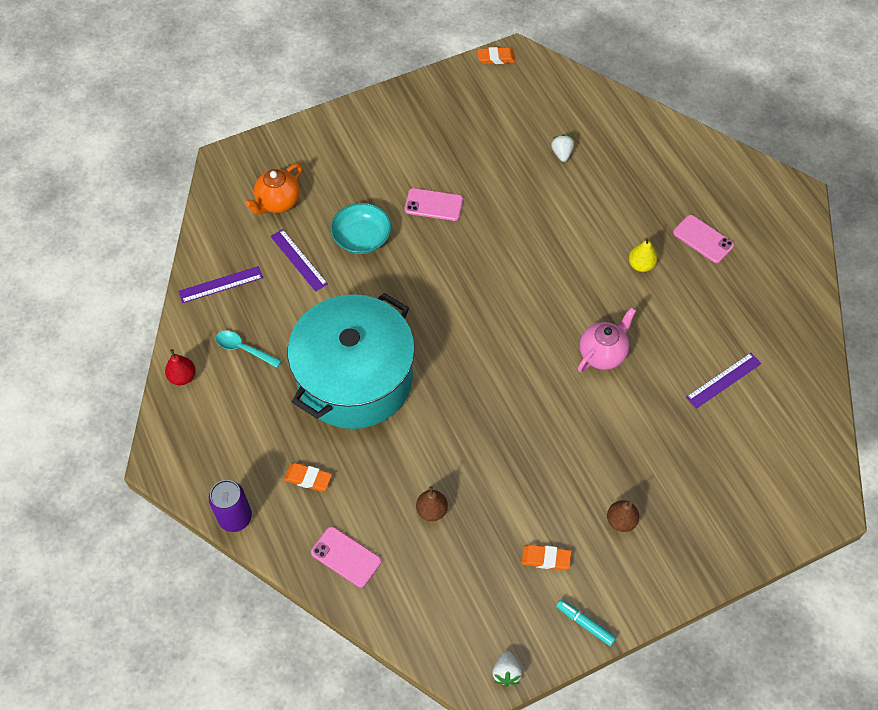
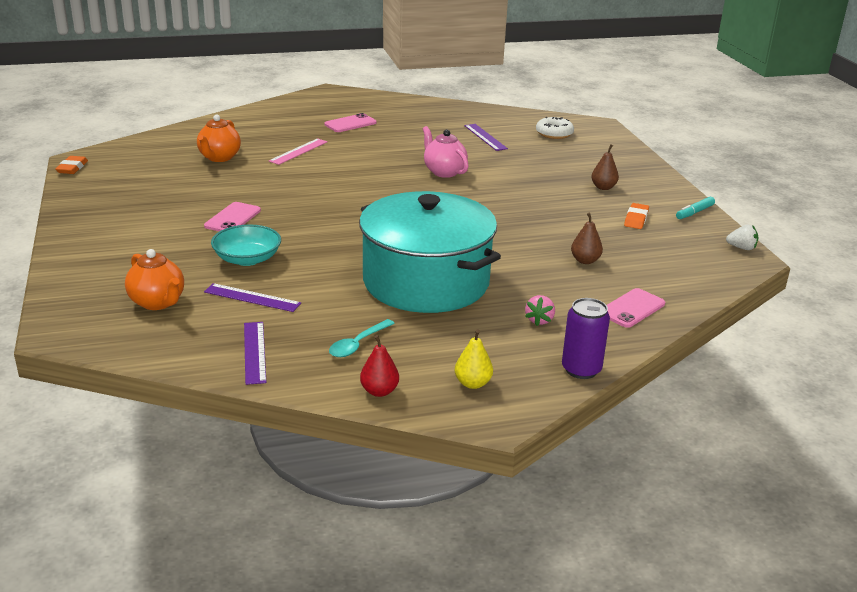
camera: 80 degrees left, 30 degrees down
purple ruler [270,229,328,292] -> purple ruler turned 45 degrees clockwise [204,283,301,312]
orange eraser [284,463,332,491] -> pink strawberry [525,295,555,326]
white strawberry [551,135,574,162] -> orange teapot [197,115,241,162]
yellow pear [629,237,657,272] -> yellow pear moved to [455,329,493,389]
none -> pink ruler [269,138,327,165]
none -> white donut [536,117,574,139]

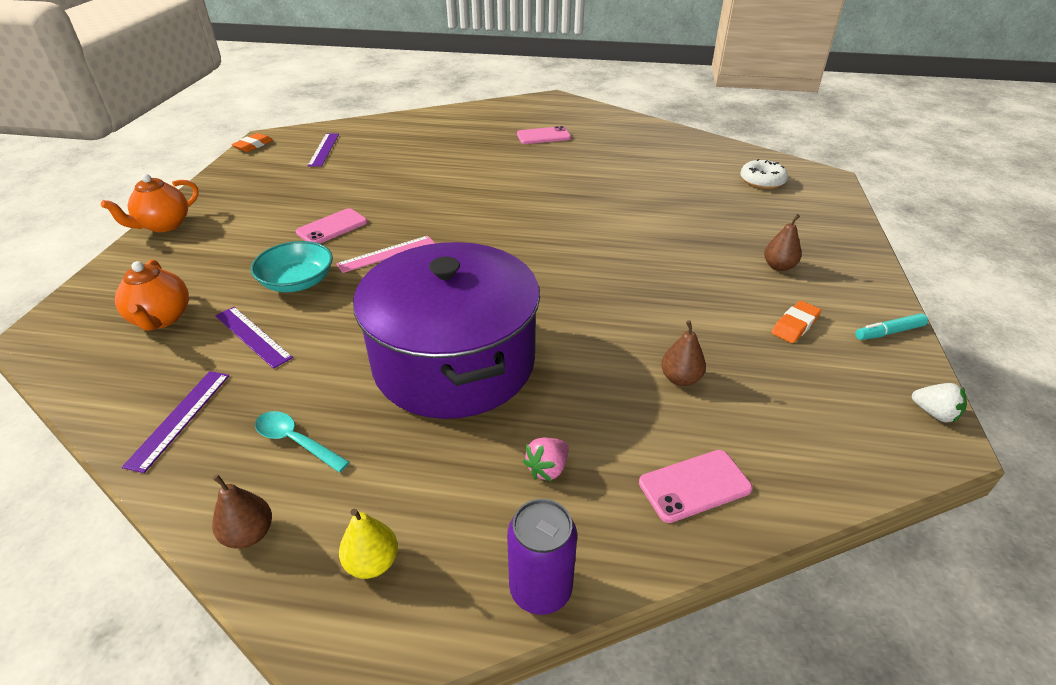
camera: 25 degrees right, 10 degrees up
orange teapot [197,115,241,162] -> orange teapot moved to [101,174,199,232]
pink ruler [269,138,327,165] -> pink ruler moved to [336,236,435,273]
turquoise spoon [329,319,395,357] -> turquoise spoon turned 60 degrees clockwise [255,411,350,472]
turquoise pot [359,191,501,313] -> purple pot [353,242,540,419]
red pear [360,335,399,397] -> brown pear [212,474,272,549]
pink teapot [423,126,468,178] -> none
purple ruler [464,124,508,151] -> purple ruler moved to [307,133,339,167]

